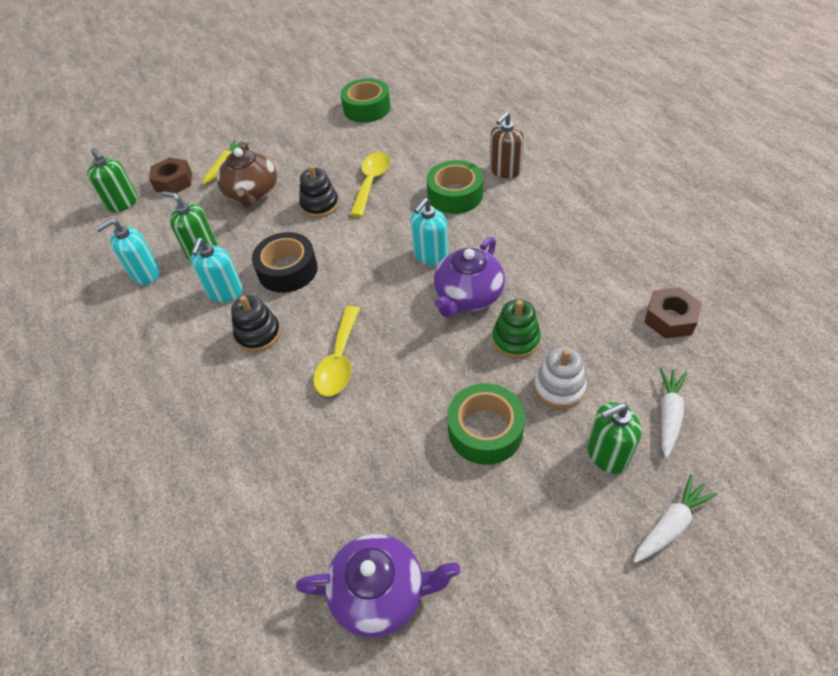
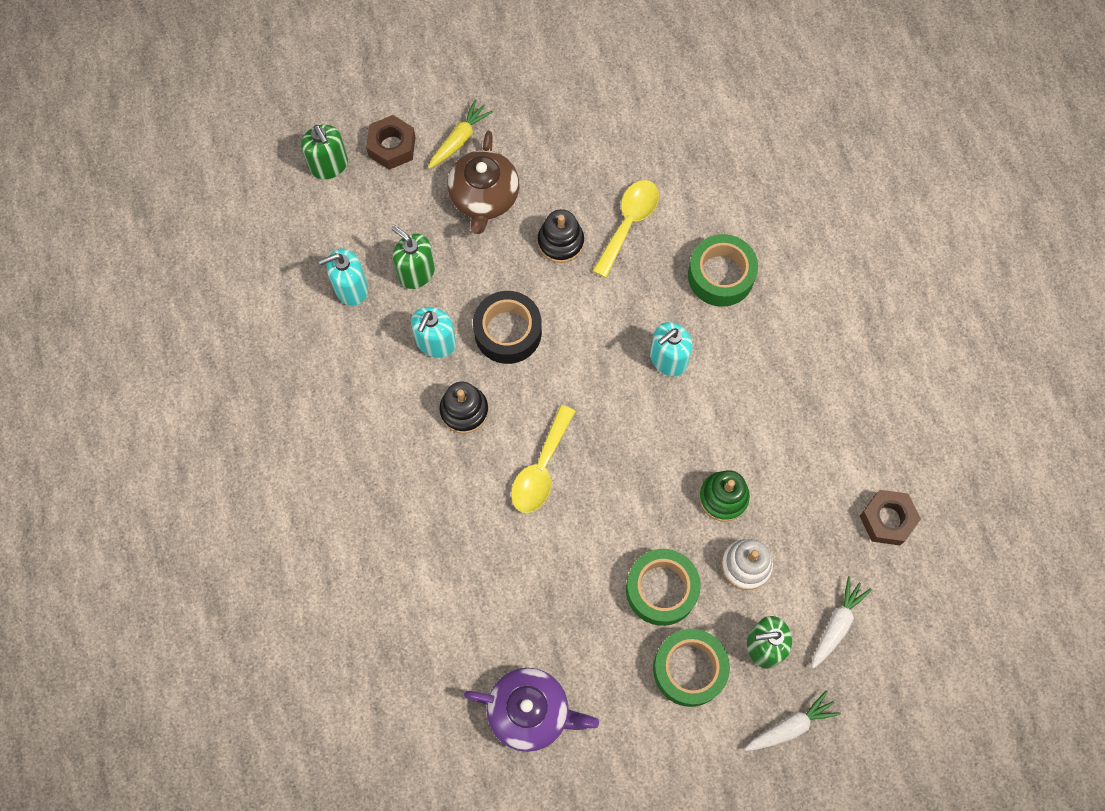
camera: 10 degrees right, 20 degrees up
green tape [341,78,391,123] -> green tape moved to [653,629,730,707]
purple teapot [434,237,505,318] -> none
brown soap dispenser [490,112,524,179] -> none

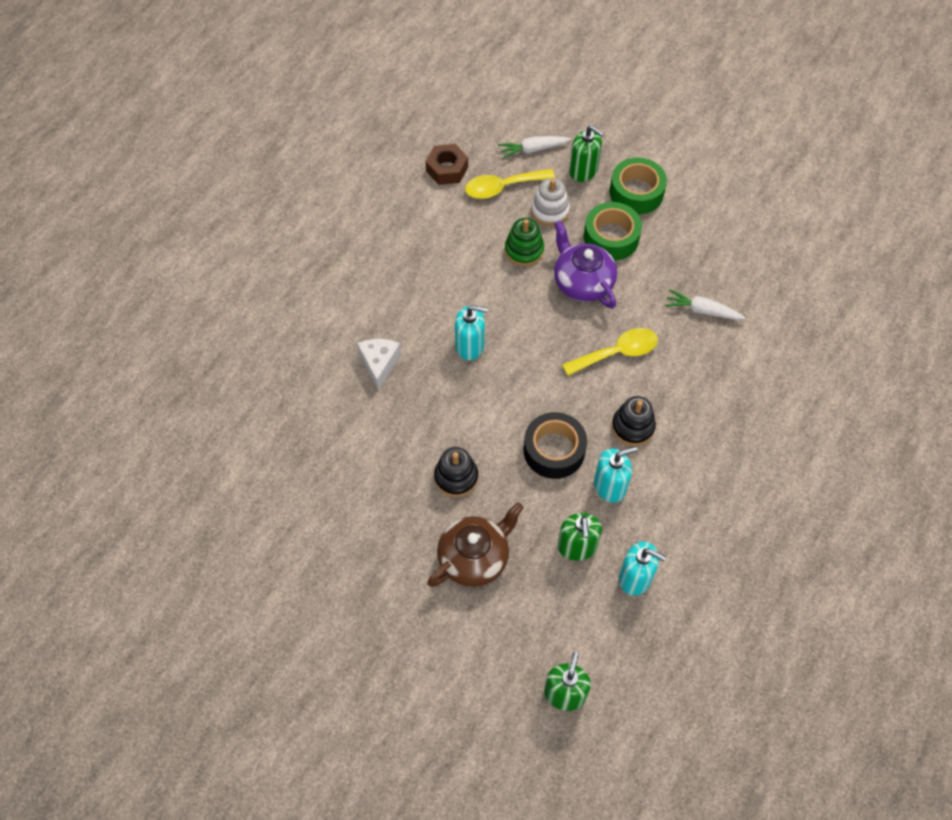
camera: 135 degrees left, 10 degrees down
brown nut [366,115,416,170] -> none
yellow carrot [428,99,493,169] -> none
purple teapot [464,668,599,752] -> purple teapot moved to [554,220,617,309]
yellow spoon [593,180,659,278] -> yellow spoon moved to [465,169,555,199]
green tape [688,234,758,307] -> white cheese [357,339,401,391]
white carrot [745,690,841,751] -> white carrot moved to [665,289,745,320]

